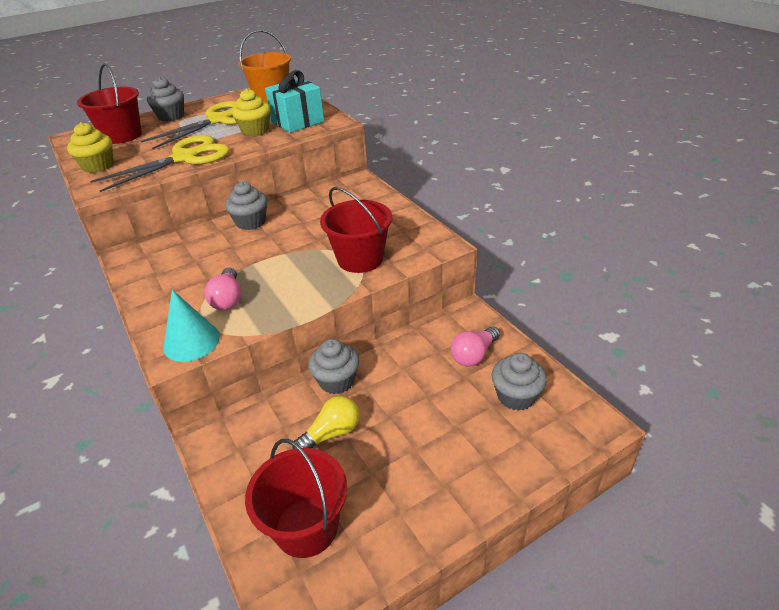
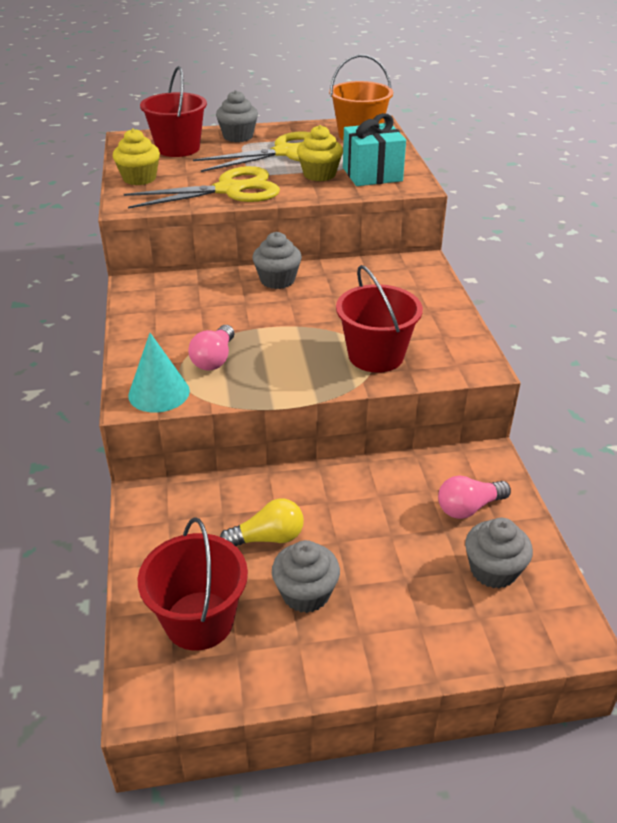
camera: 20 degrees right, 0 degrees up
grey cupcake [308,339,359,394] -> grey cupcake moved to [272,540,340,613]

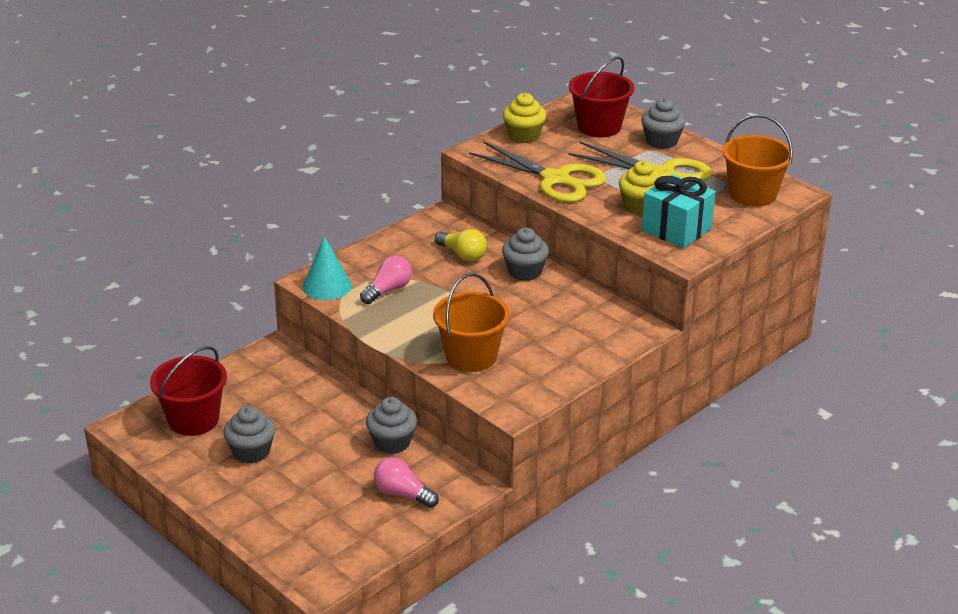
camera: 55 degrees right, 5 degrees down
pink light bulb [188,325,234,371] -> pink light bulb turned 150 degrees clockwise [360,255,412,304]
yellow light bulb [220,499,304,546] -> yellow light bulb moved to [435,229,487,262]
red bucket [336,265,423,373] -> orange bucket [433,273,510,372]
grey cupcake [465,518,533,589] -> grey cupcake moved to [366,397,417,454]

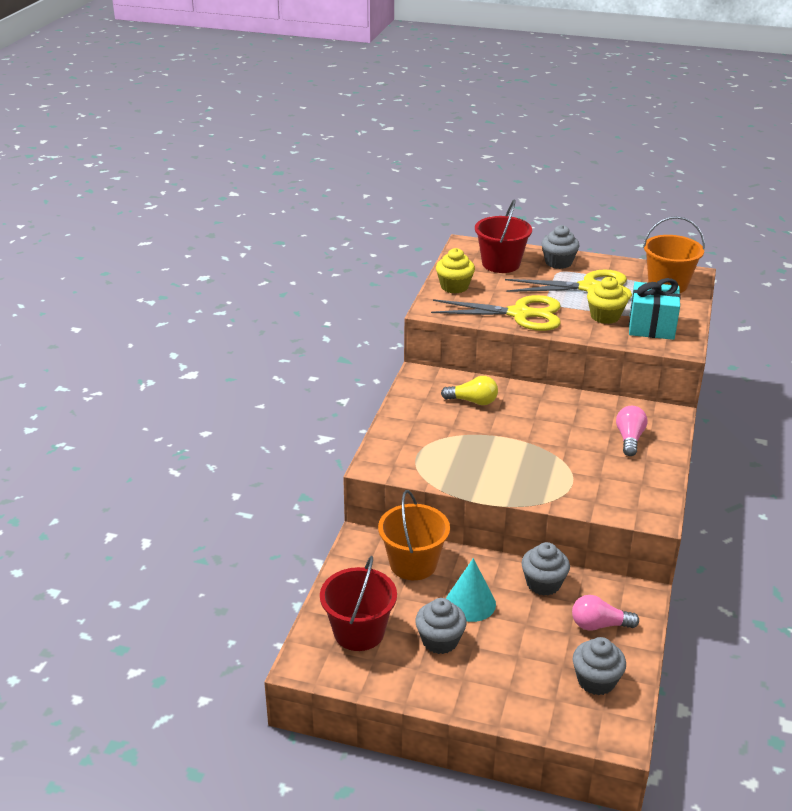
camera: 30 degrees left, 0 degrees up
turquoise cone [303,236,352,300] -> turquoise cone moved to [446,558,496,622]
pink light bulb [360,255,412,304] -> pink light bulb moved to [616,406,647,456]
orange bucket [433,273,510,372] -> orange bucket moved to [378,490,450,580]
grey cupcake [502,228,549,281] -> grey cupcake moved to [573,637,626,695]

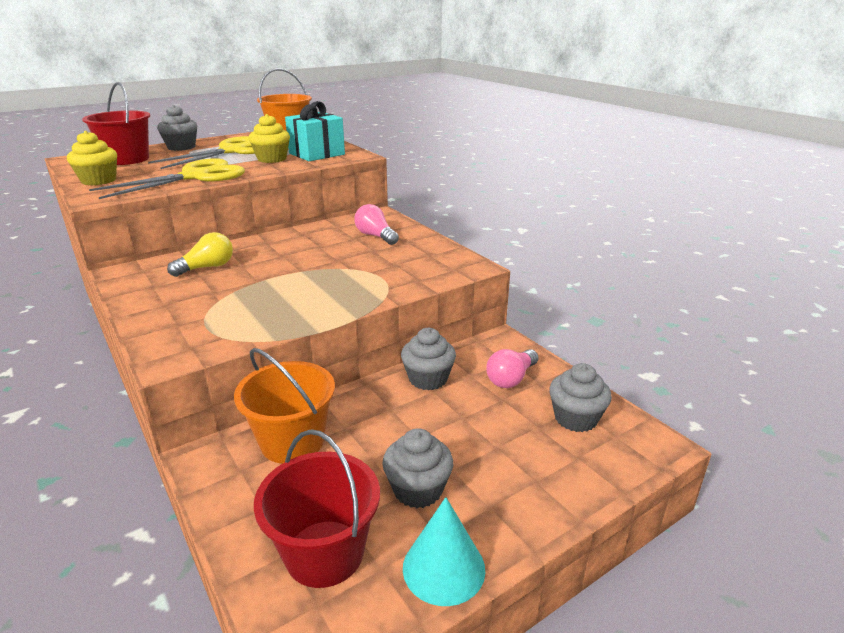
camera: 50 degrees left, 5 degrees down
turquoise cone [446,558,496,622] -> turquoise cone moved to [403,497,485,606]

